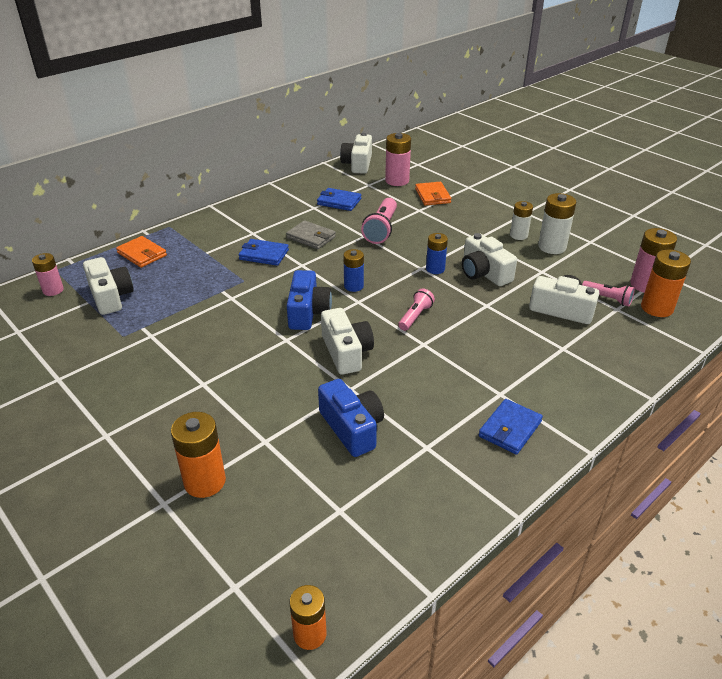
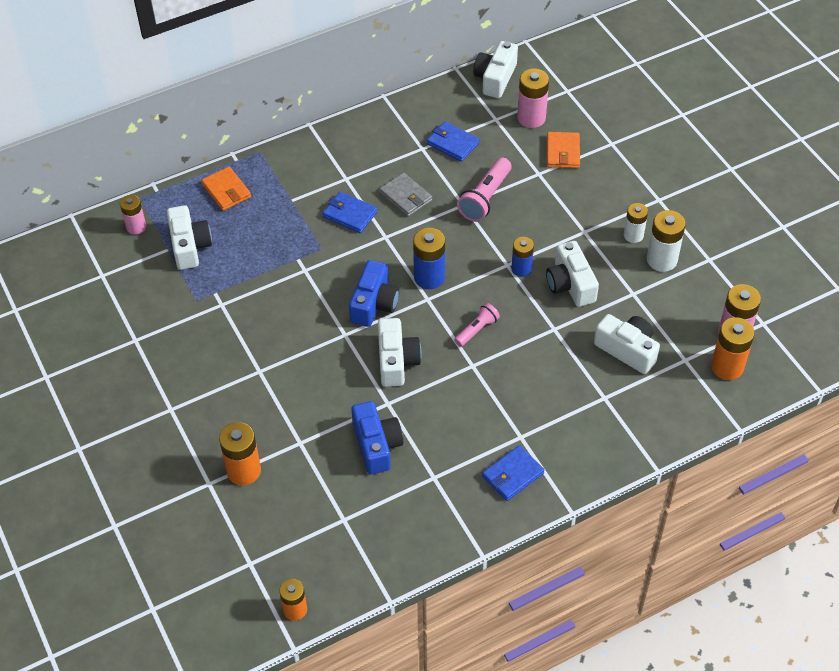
camera: 15 degrees right, 15 degrees up
blue battery [343,249,364,292] -> blue battery [413,228,445,289], size x1.52
pink flashlight [582,281,635,306] -> none

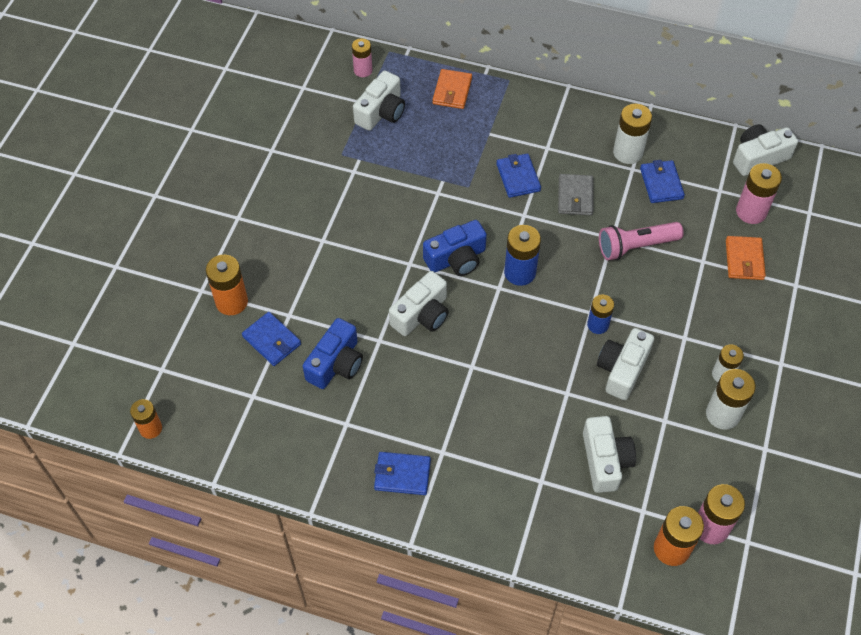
camera: 45 degrees right, 5 degrees up
pink flashlight [454,303,500,347] -> none
orange wallet [547,132,580,168] -> orange wallet turned 45 degrees counterclockwise [726,236,766,280]
none -> blue wallet [242,312,301,366]
none -> white battery [613,104,652,164]

